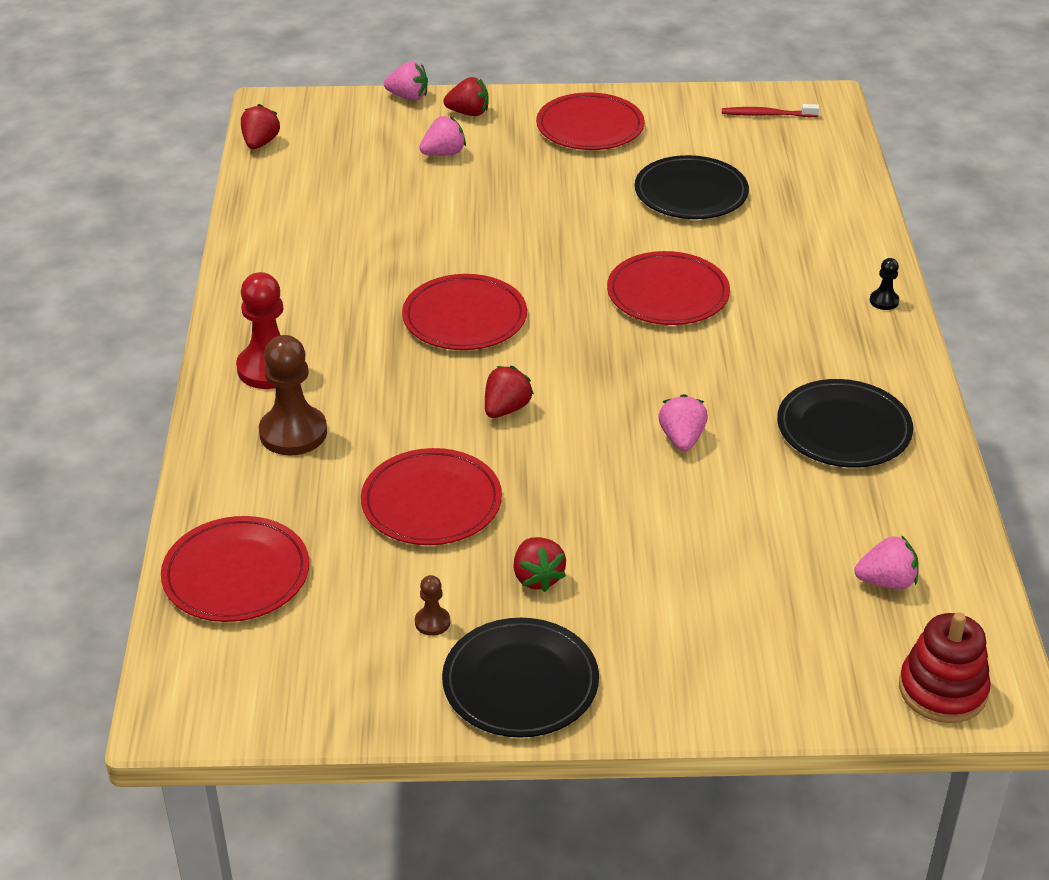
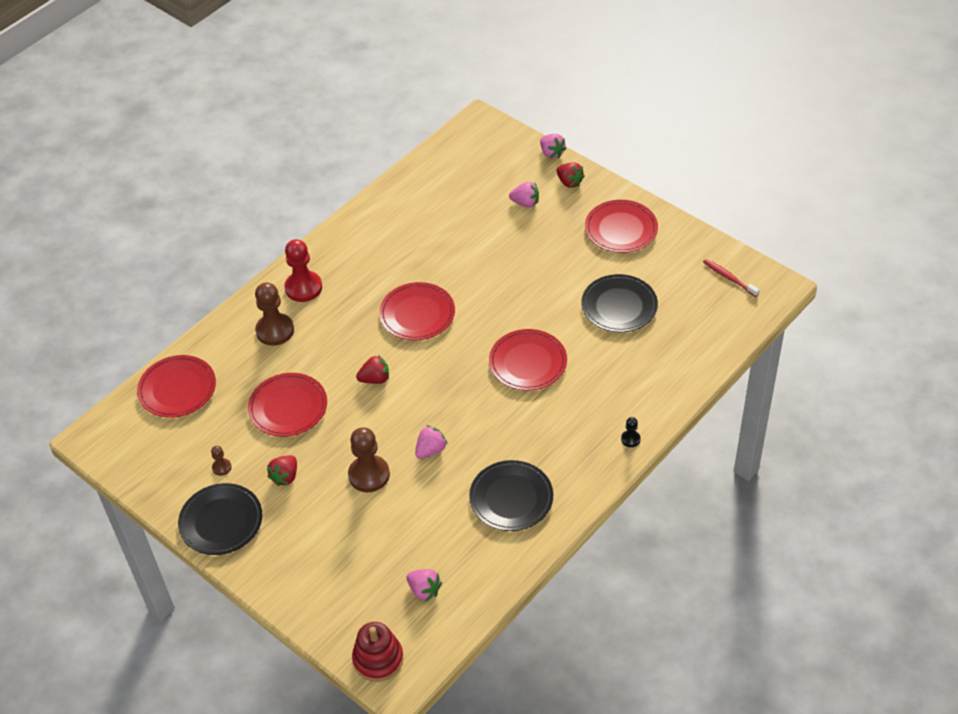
camera: 45 degrees right, 10 degrees up
red strawberry [241,104,280,149] -> none
none -> brown pawn [348,427,390,492]

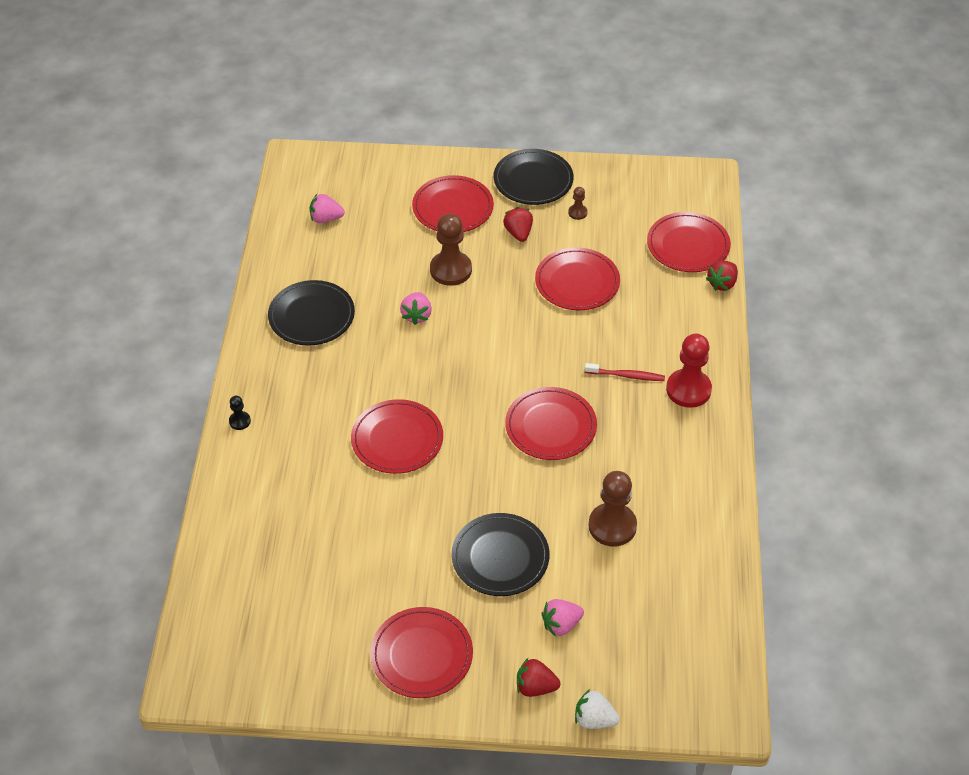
camera: 140 degrees right, 0 degrees up
brown pawn [255,282,294,346] -> brown pawn moved to [588,471,637,547]
red stacking toy [352,622,404,682] -> none
red strawberry [356,355,389,384] -> red strawberry moved to [706,261,738,291]
pink strawberry [540,134,567,158] -> white strawberry [575,689,620,729]
black plate [581,274,658,332] -> black plate moved to [452,513,550,596]
red toothbrush [703,259,759,297] -> red toothbrush moved to [585,363,665,381]
none -> red plate [412,175,494,232]

